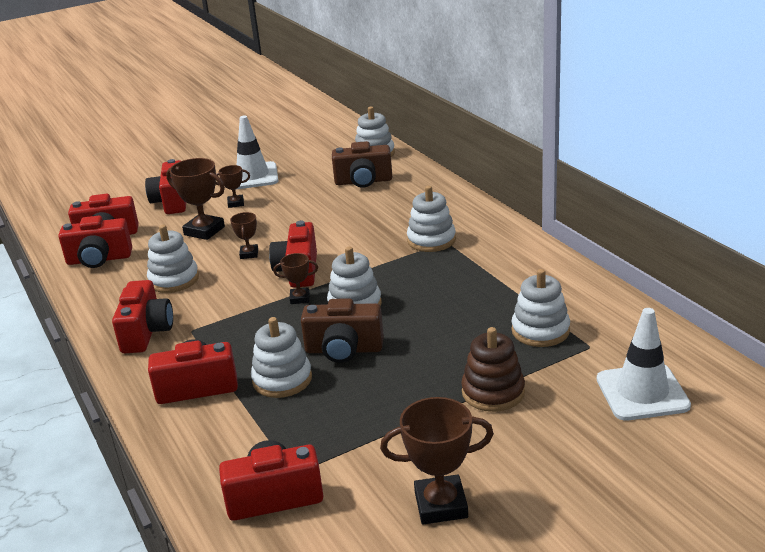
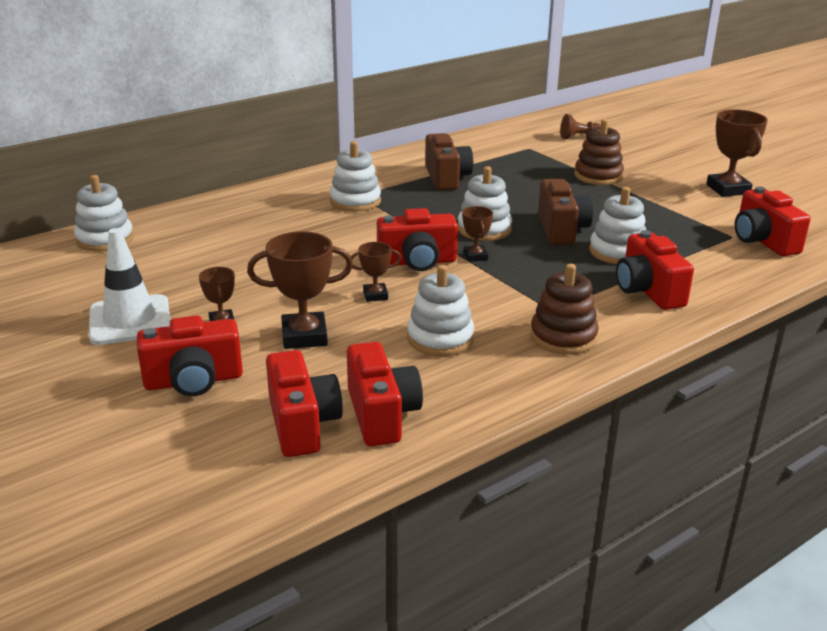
camera: 100 degrees left, 0 degrees up
red camera [112,280,173,353] -> brown stacking toy [530,264,599,355]
brown trophy [166,158,225,240] -> brown trophy turned 60 degrees clockwise [247,231,353,349]
brown camera [332,141,392,188] -> brown camera moved to [425,133,473,190]
white stacking toy [511,269,570,347] -> none
white traffic cone [597,308,691,420] -> brown pawn [560,114,601,139]

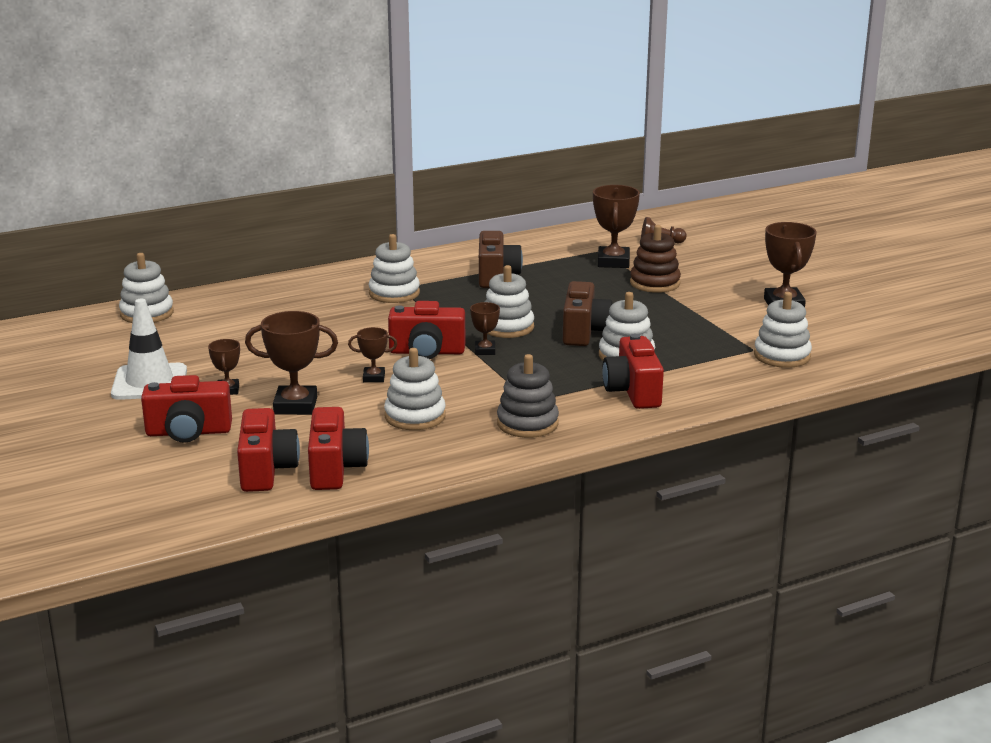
camera: 10 degrees right, 5 degrees down
brown stacking toy [530,264,599,355] -> grey stacking toy [497,354,559,438]
red camera [735,186,811,256] -> white stacking toy [754,292,812,368]
none -> brown trophy [593,185,640,268]

